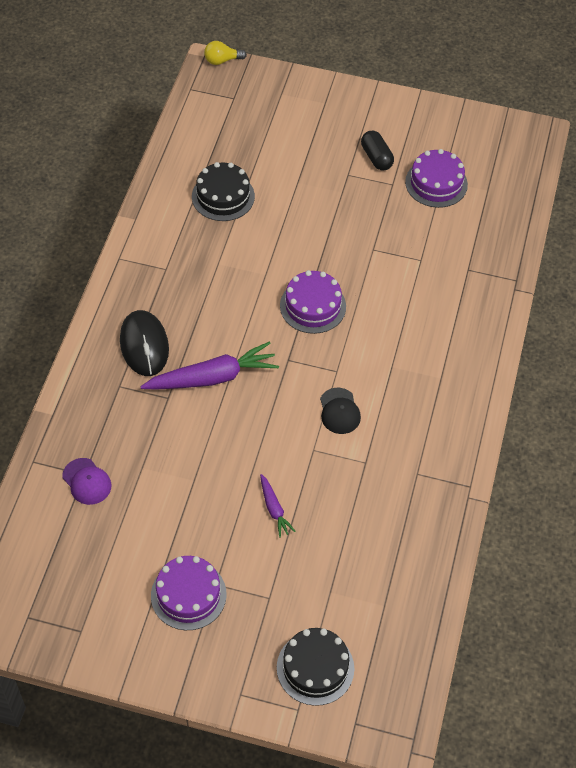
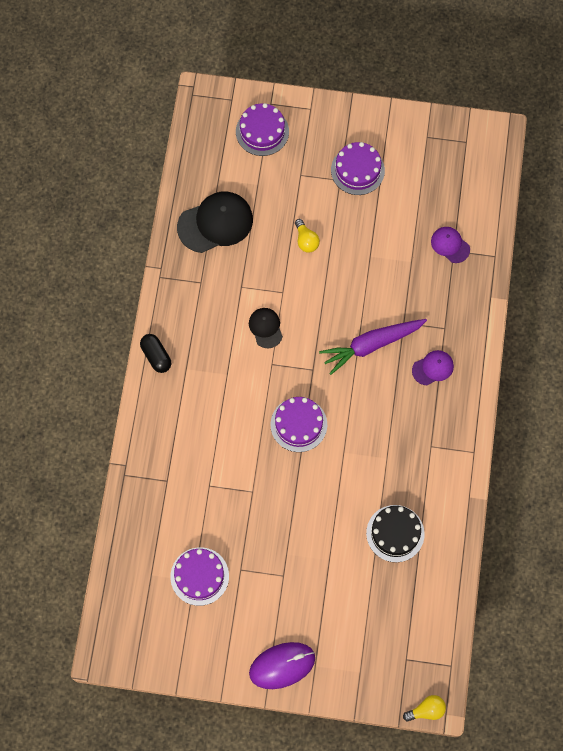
camera: 175 degrees right, 15 degrees up
black mouse [120,310,169,376] -> purple cap [412,350,454,385]
purple carrot [260,474,296,538] -> yellow light bulb [295,219,320,253]
black cake [277,628,354,706] -> purple cake [236,103,289,156]
black capsule [361,131,394,170] -> black capsule moved to [140,334,171,373]
none -> black cap [177,191,253,253]
none -> purple mouse [249,642,315,689]

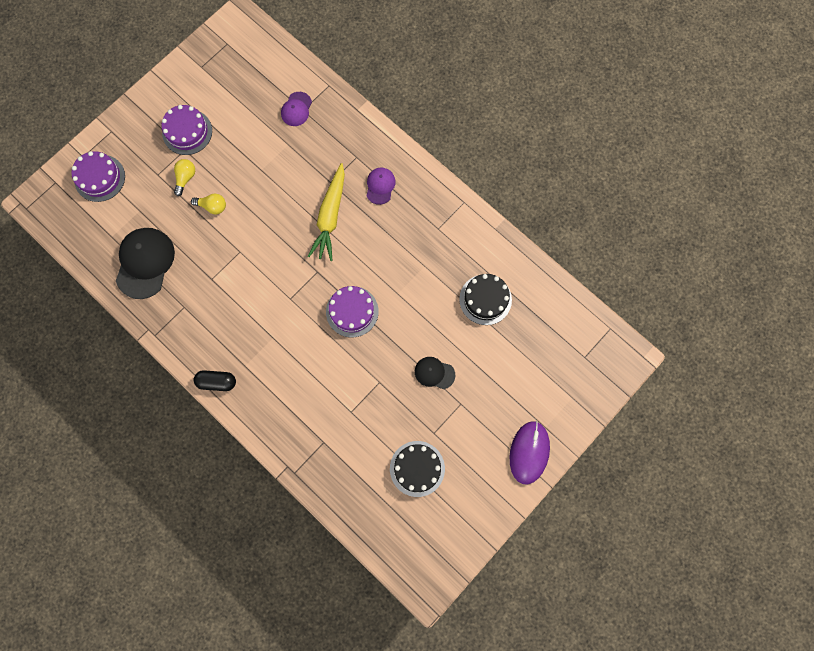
camera: 55 degrees left, 5 degrees up
purple cake [170,547,229,606] -> black cake [390,441,445,497]
black cap [249,308,283,348] -> black cap moved to [415,357,455,389]
purple carrot [319,319,427,375] -> yellow carrot [308,163,345,261]
yellow light bulb [403,695,446,722] -> yellow light bulb moved to [174,159,195,196]
purple cap [431,227,470,263] -> purple cap turned 60 degrees counterclockwise [281,92,312,126]

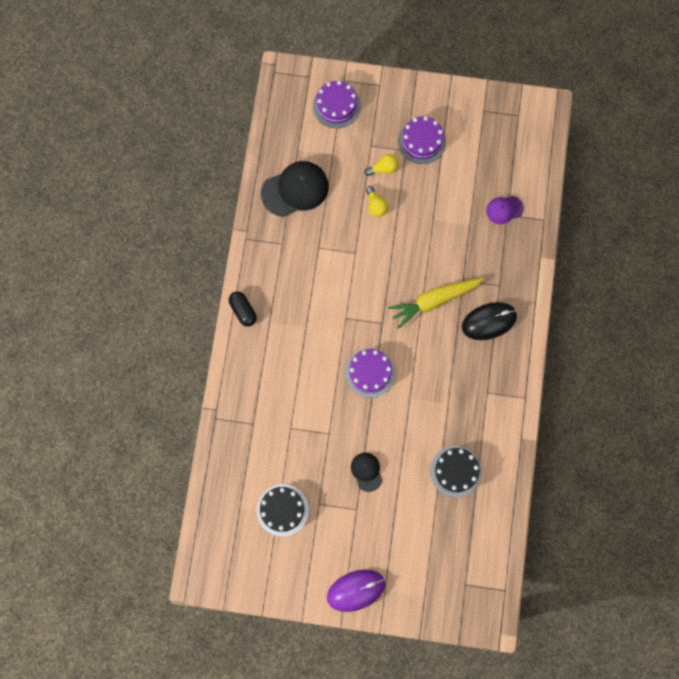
camera: 55 degrees right, 0 degrees up
purple cap [367,168,396,205] -> black mouse [462,302,517,340]

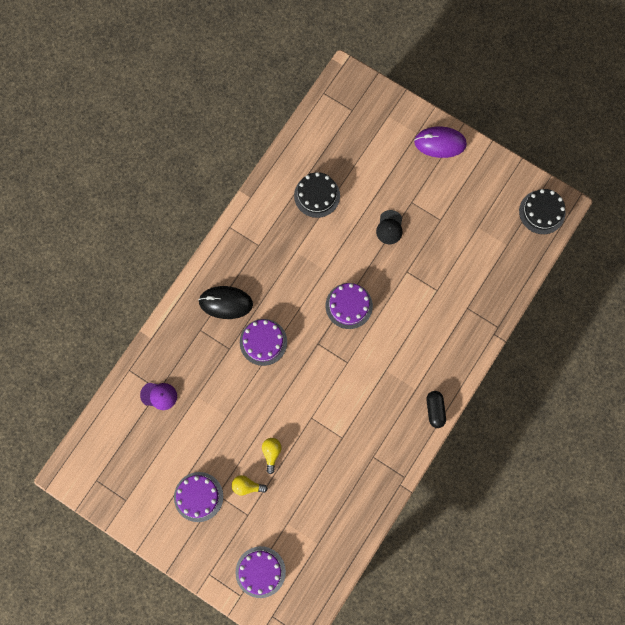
camera: 155 degrees left, 0 degrees up
black cake [257,484,309,537] -> black cake moved to [519,189,565,234]
black cap [261,161,329,217] -> none
yellow carrot [388,278,484,329] -> purple cake [240,319,287,366]

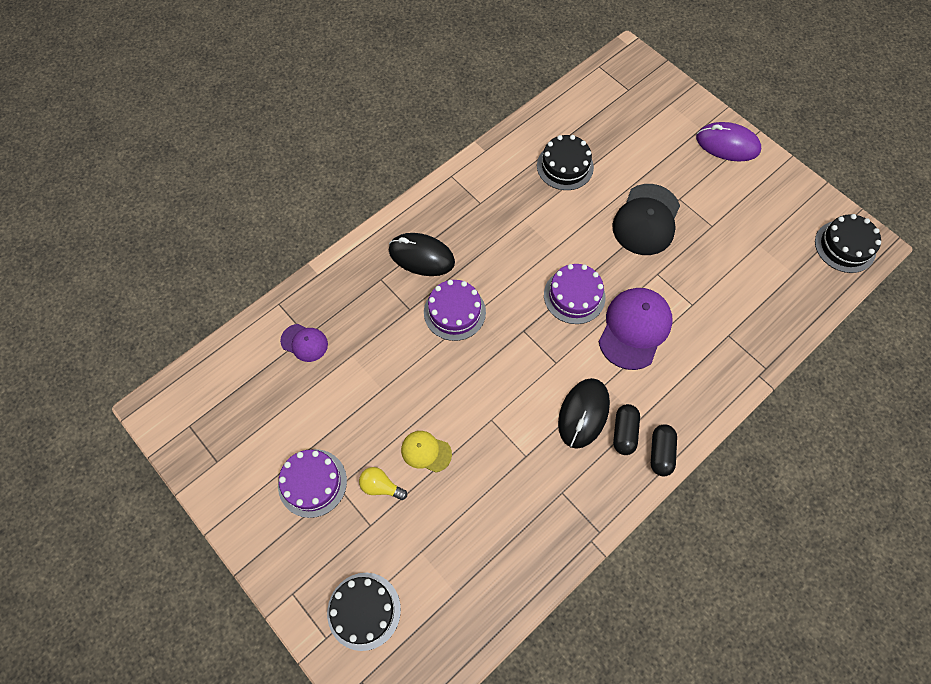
camera: 15 degrees right, 10 degrees down
purple cake [236,546,286,598] -> black cake [327,573,401,651]
yellow light bulb [262,438,281,474] -> yellow cap [401,431,452,472]
black cap [376,210,402,244] -> black cap [612,184,680,255], size x1.85
none -> black mouse [558,378,610,449]
none -> purple cap [598,288,673,370]
none -> black capsule [613,404,640,455]

